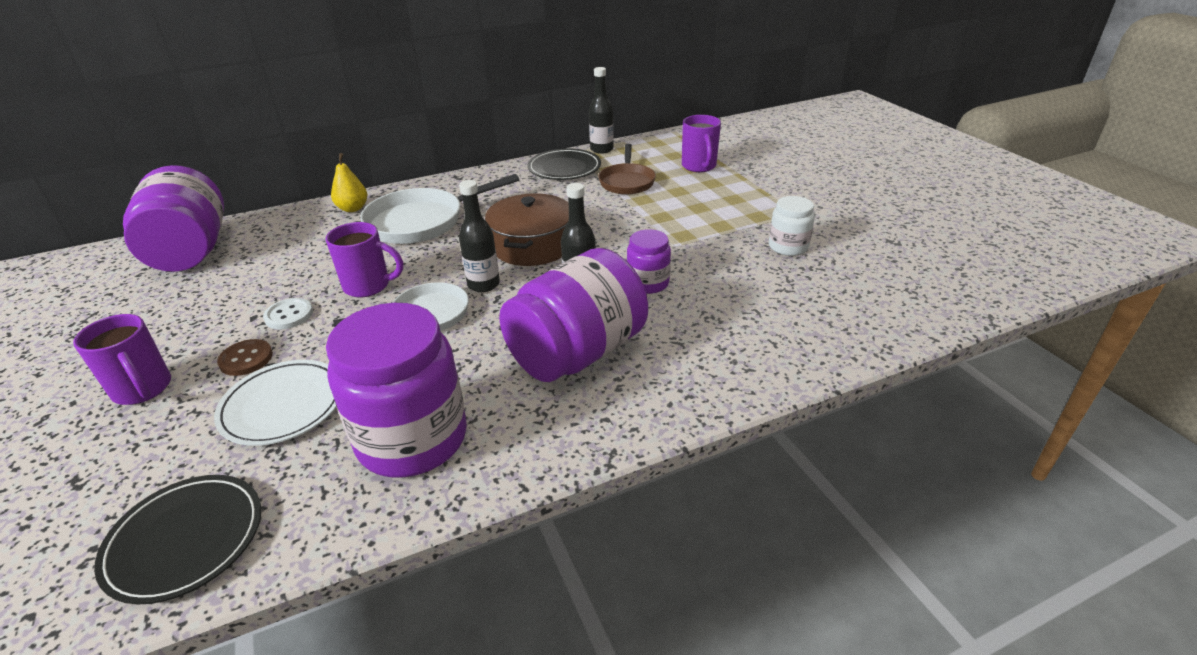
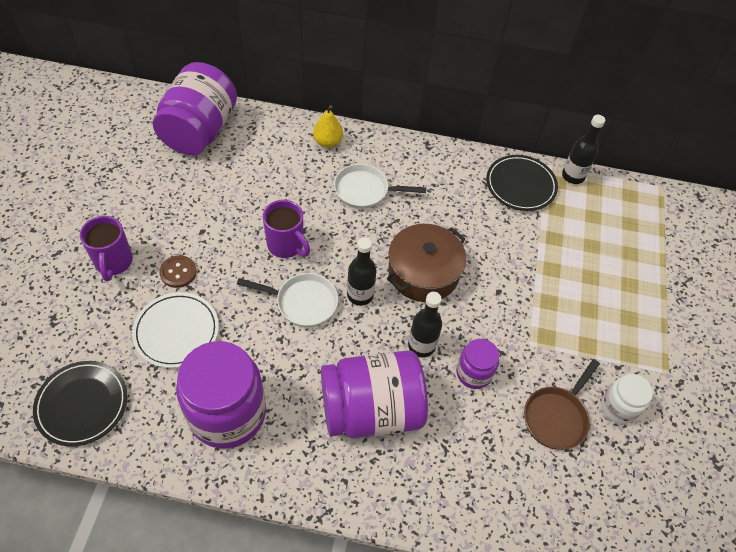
camera: 30 degrees right, 20 degrees up
white button [263,298,313,330] -> none
white pan [360,174,519,244] -> white pan [334,164,426,209], size x0.64
brown pan [598,144,656,195] -> brown pan moved to [524,359,600,450]
purple mug [682,115,721,172] -> none

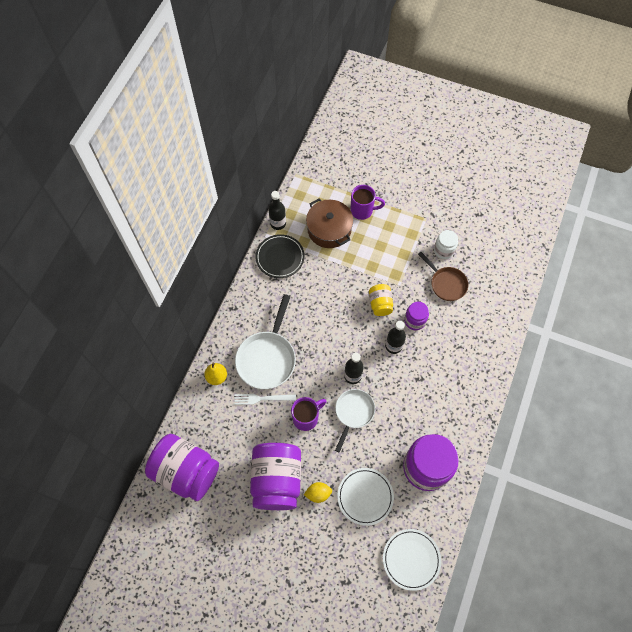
camera: 75 degrees left, 10 degrees up
black plate [33,361,127,447] -> white plate [383,529,441,591]
purple mug [80,216,133,281] -> purple mug moved to [350,185,385,220]
brown button [159,255,197,288] -> yellow lemon [304,482,332,503]
purple jar [321,350,428,438] -> purple jar moved to [250,443,301,510]
white pan [334,164,426,209] -> white pan [235,294,296,389], size x1.55
brown pot [387,224,466,302] -> brown pot moved to [306,198,353,248]
none -> white fork [234,394,296,405]
none -> yellow jar [369,284,393,316]

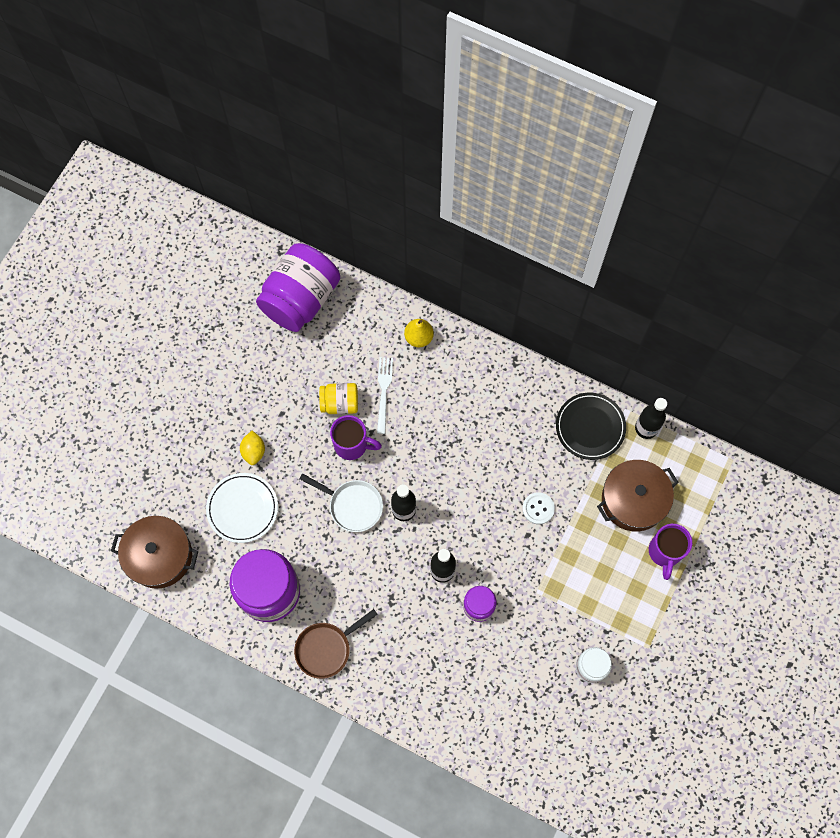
camera: 95 degrees right, 5 degrees up
white pan [235,294,296,389] -> none
purple jar [250,443,301,510] -> none
purple mug [291,397,326,431] -> purple mug turned 45 degrees counterclockwise [330,415,382,460]
yellow jar [369,284,393,316] -> yellow jar moved to [319,383,358,414]
white plate [383,529,441,591] -> brown pot [111,516,198,589]
brown pan [418,252,468,301] -> brown pan moved to [294,609,378,679]
none -> white button [522,492,555,524]

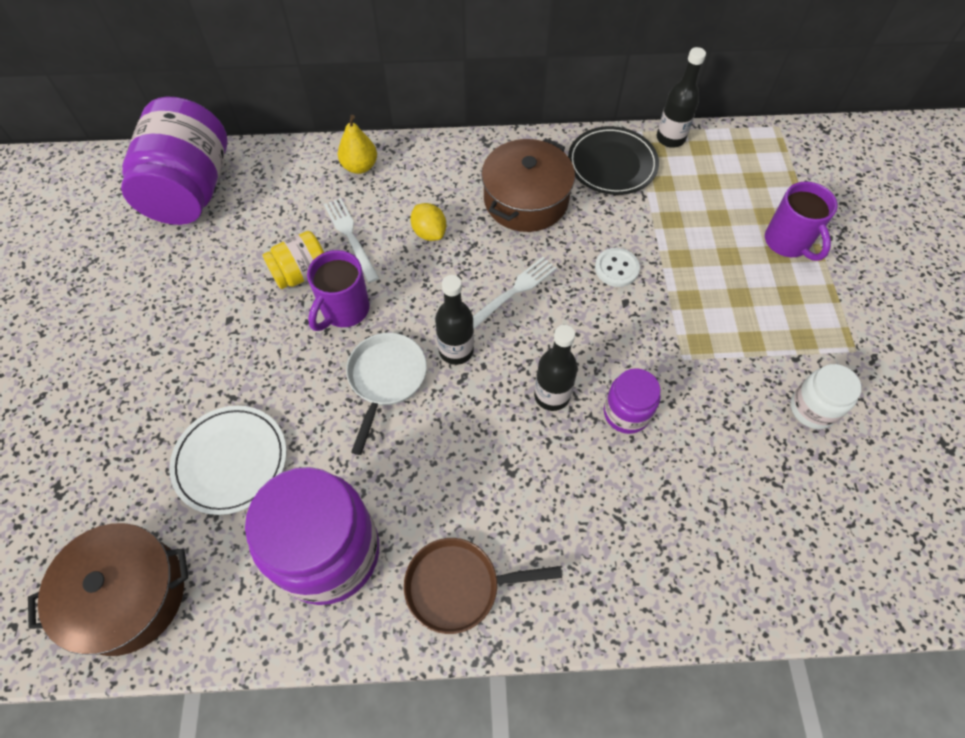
camera: 30 degrees left, 10 degrees down
yellow lemon [240,431,265,465] -> yellow lemon moved to [410,203,446,241]
brown pan [294,609,378,679] -> brown pan turned 60 degrees clockwise [404,538,562,634]
white pan [300,473,383,532] -> white pan turned 75 degrees counterclockwise [346,333,427,455]
purple mug [330,415,382,460] -> purple mug turned 135 degrees clockwise [307,250,370,331]
brown pot [597,460,679,531] -> brown pot moved to [481,138,575,232]
none -> white fork [473,257,557,329]

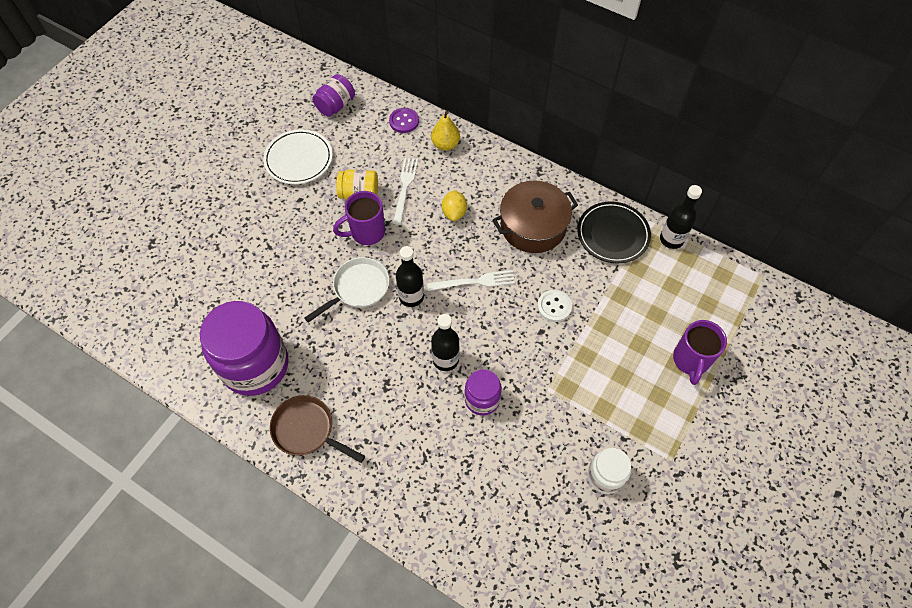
camera: 35 degrees right, 0 degrees up
brown pot [28,523,188,656] -> none
purple jar [121,97,228,225] -> purple jar [312,74,355,117], size x0.50
white plate [169,406,287,515] -> white plate moved to [263,129,333,184]
none -> purple button [389,108,419,133]

